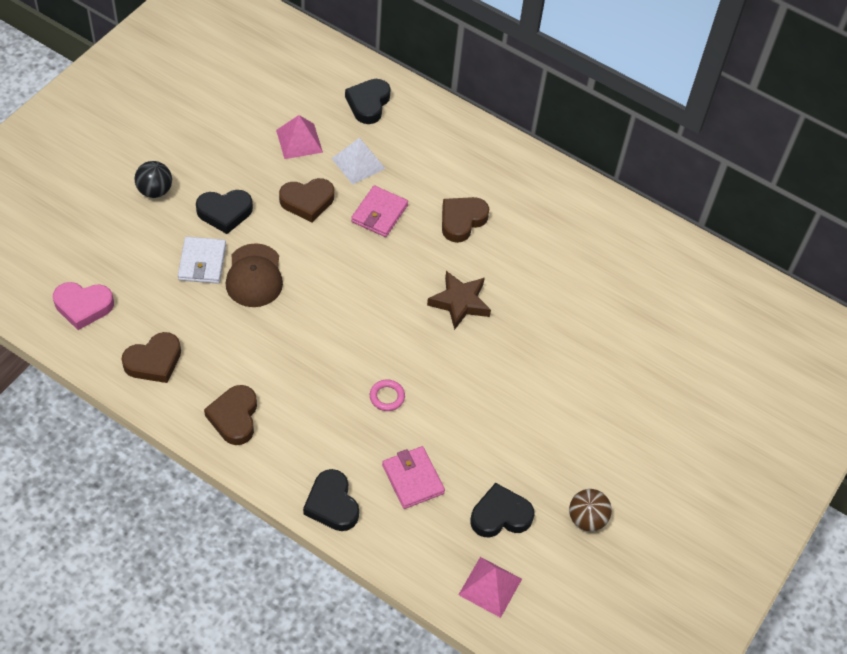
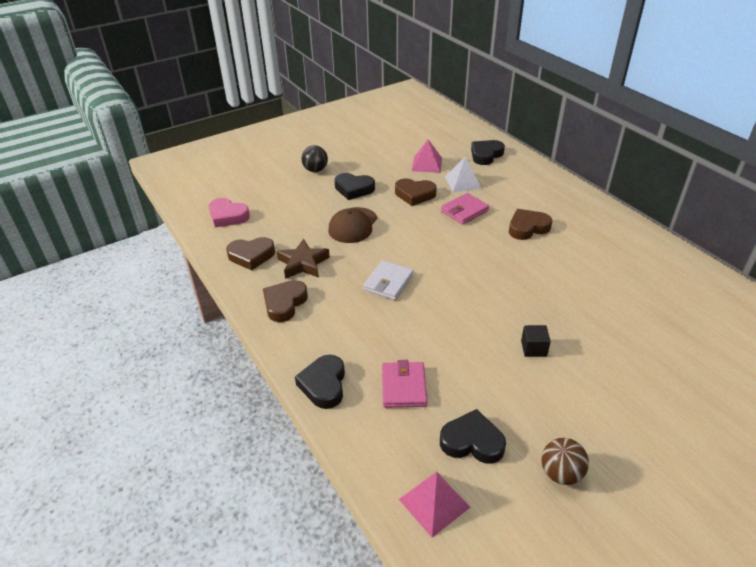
camera: 30 degrees right, 15 degrees down
white wallet [178,237,226,284] -> white wallet moved to [363,260,414,300]
pink ring [370,380,405,411] -> none
brown star [427,271,491,330] -> brown star moved to [276,239,330,279]
none -> black cube [521,325,551,357]

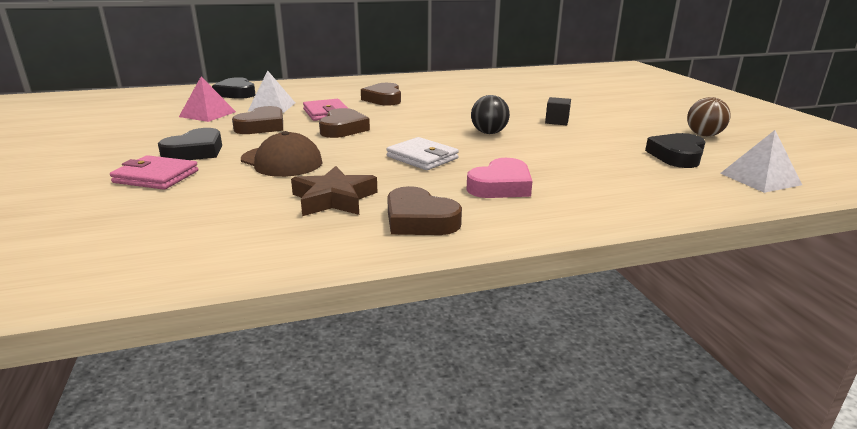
camera: 75 degrees left, 15 degrees down
pink heart [209,198,250,228] -> pink heart moved to [466,158,533,198]
brown heart [226,237,275,270] -> brown heart moved to [319,108,370,138]
black heart [295,354,345,409] -> none
black ball [301,146,328,172] -> black ball moved to [471,95,510,134]
pink wallet [382,360,427,408] -> pink wallet moved to [110,155,198,190]
pink pyramid [399,472,470,537] -> white pyramid [720,130,802,193]

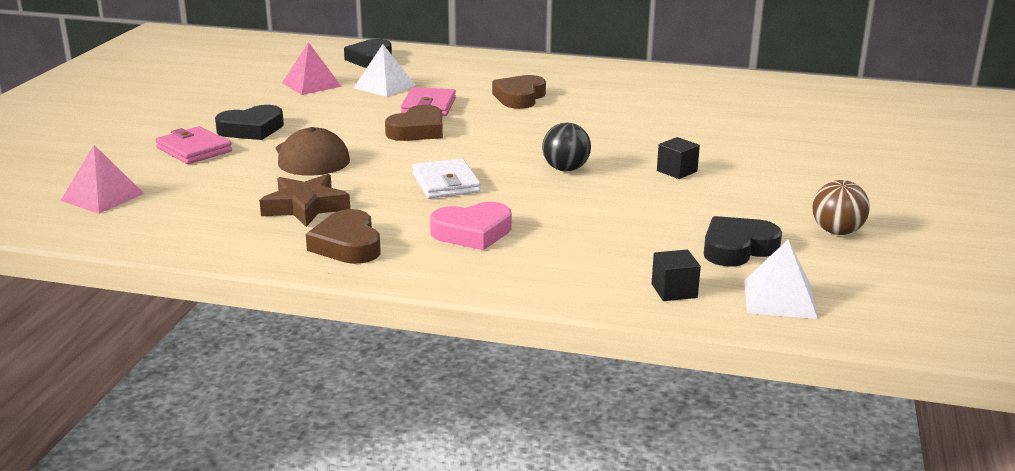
camera: 30 degrees right, 0 degrees up
brown heart [232,106,283,134] -> none
none -> pink pyramid [61,145,145,214]
none -> black cube [651,250,701,301]

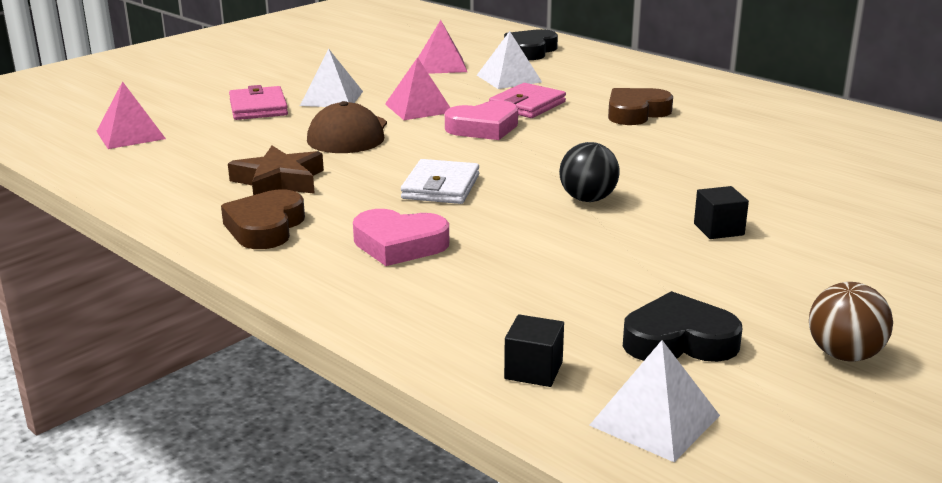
camera: 30 degrees right, 0 degrees up
black heart [215,105,284,140] -> white pyramid [300,49,363,107]
brown heart [385,105,443,141] -> pink heart [445,100,518,140]
none -> pink pyramid [385,57,451,120]

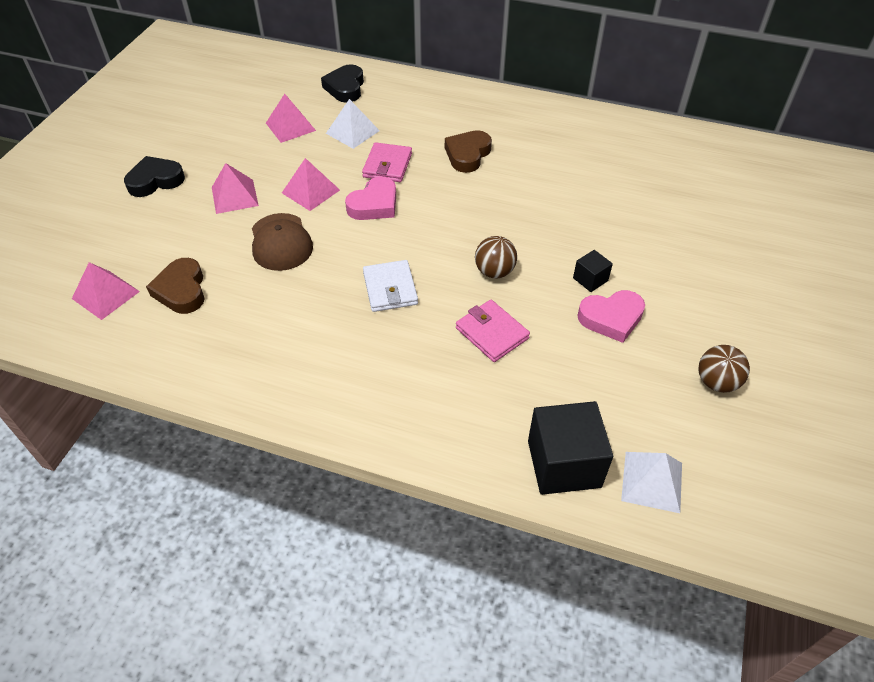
camera: 25 degrees left, 25 degrees up
brown heart [221,190,305,249] -> brown heart moved to [146,258,205,314]
brown star [228,145,324,195] -> none
pink wallet [229,85,288,120] -> pink wallet moved to [456,300,530,362]
white pyramid [300,49,363,107] -> pink pyramid [212,163,259,214]
pink heart [353,209,449,266] -> pink heart moved to [578,290,645,343]
black cube [504,314,564,387] -> black cube [528,401,613,495], size x2.03
black ball [559,142,620,202] -> brown ball [475,236,517,278]
black heart [623,291,743,362] -> black heart moved to [124,156,185,197]

